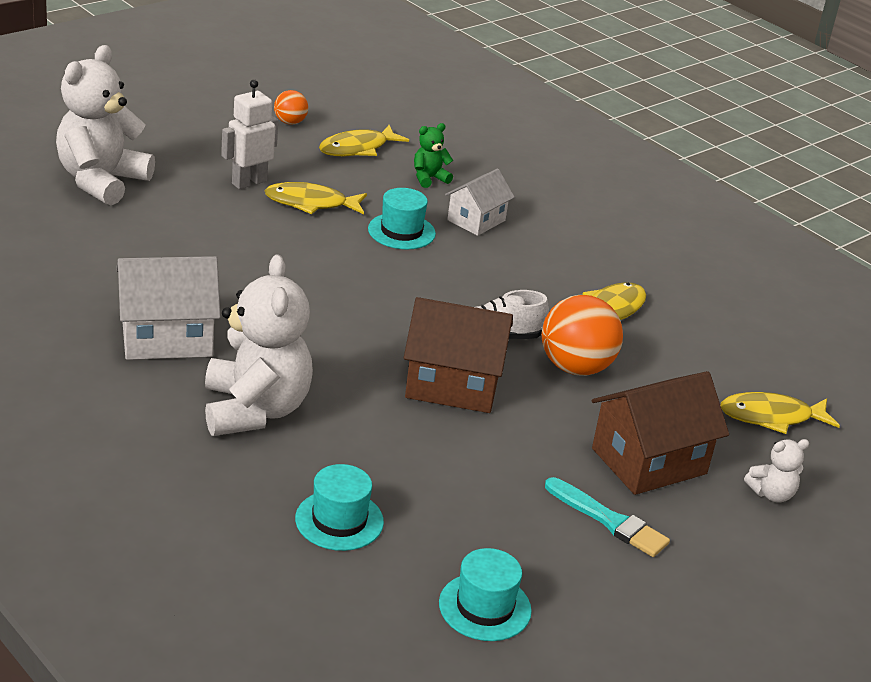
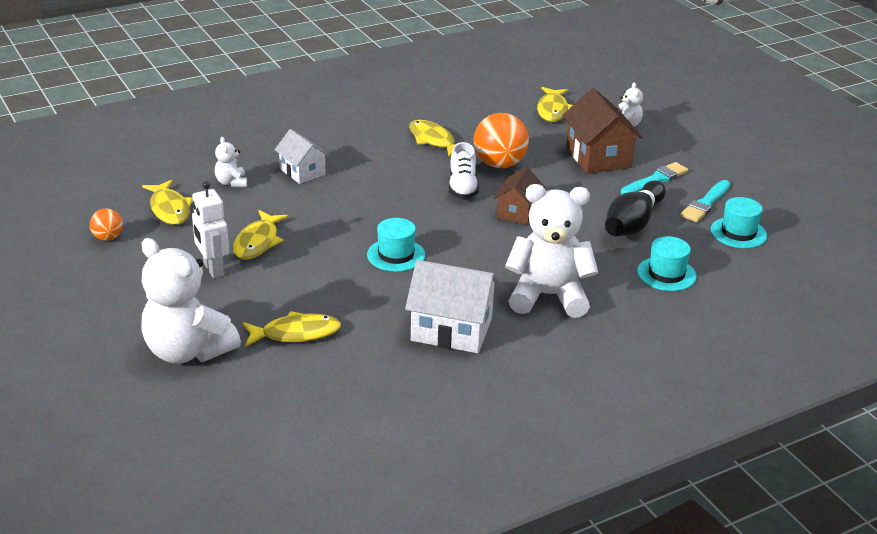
camera: 75 degrees left, 0 degrees up
white house [116,256,221,360] -> white house turned 75 degrees counterclockwise [405,260,500,353]
turquoise hat [368,188,436,249] -> turquoise hat moved to [367,218,425,272]
brown house [404,297,513,413] -> brown house [493,167,545,225], size x0.63
green teddy bear [414,123,453,188] -> white teddy bear [215,137,247,187]
none -> yellow fish [243,311,341,347]
none -> black bowling pin [605,180,666,236]
none -> turquoise brush [680,180,730,222]

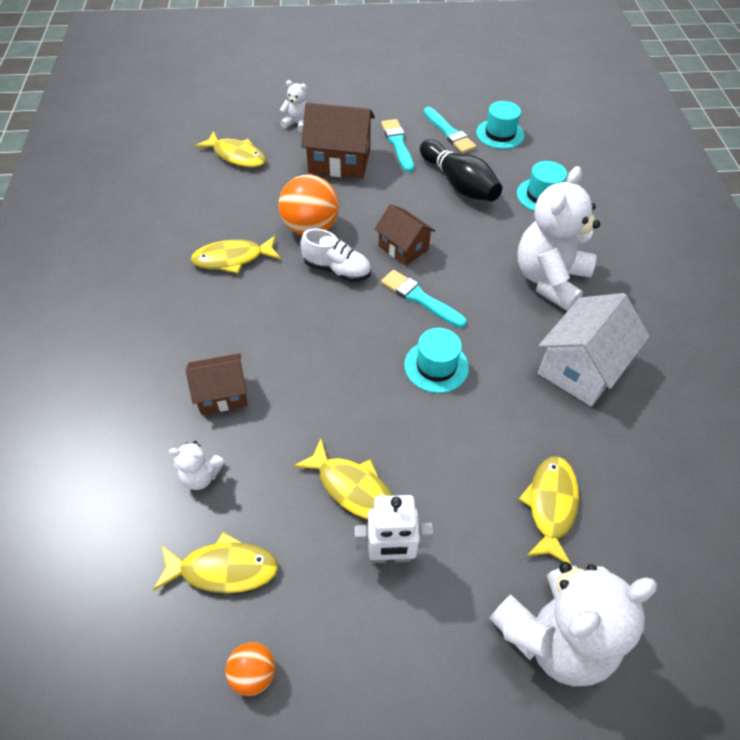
camera: 65 degrees left, 20 degrees up
white house [274,129,329,184] -> brown house [186,353,247,415]
none -> turquoise brush [381,270,467,328]

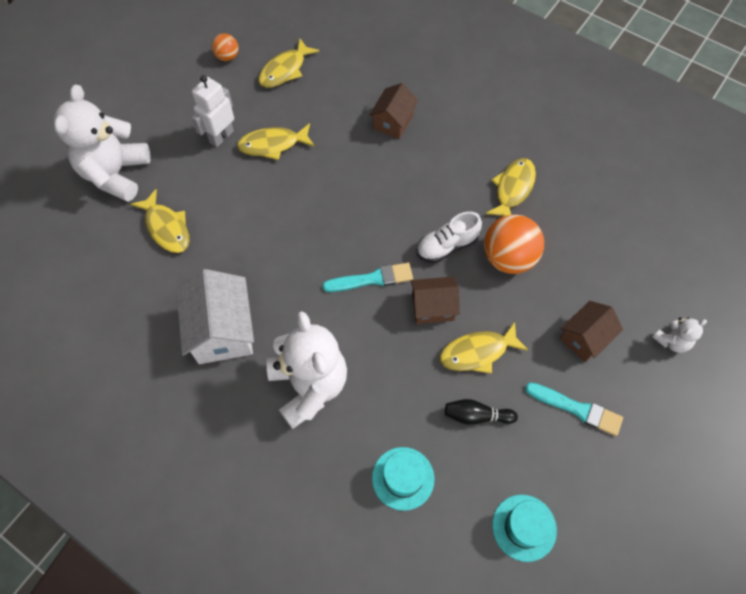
camera: 130 degrees right, 10 degrees up
white teddy bear [169,441,225,490] -> none
yellow fish [195,131,266,168] -> yellow fish moved to [440,322,528,374]
brown house [301,103,375,179] -> brown house [560,301,623,362], size x0.63
turquoise hat [404,328,469,393] -> none
black bowling pin [420,139,502,201] -> black bowling pin [445,399,518,425], size x0.56
turquoise brush [424,107,476,153] -> none

